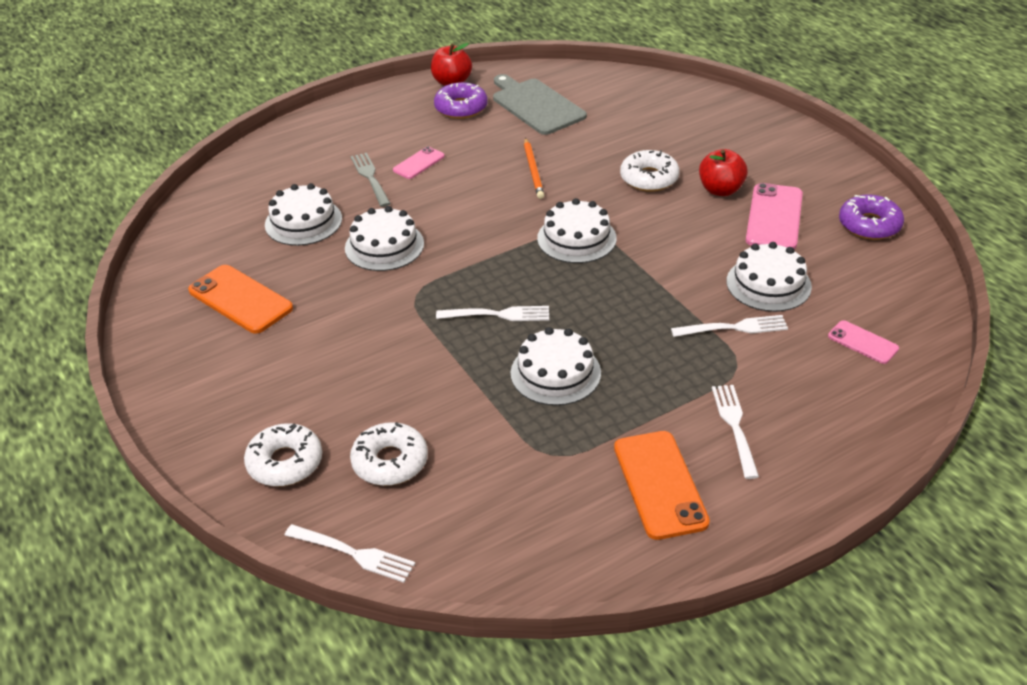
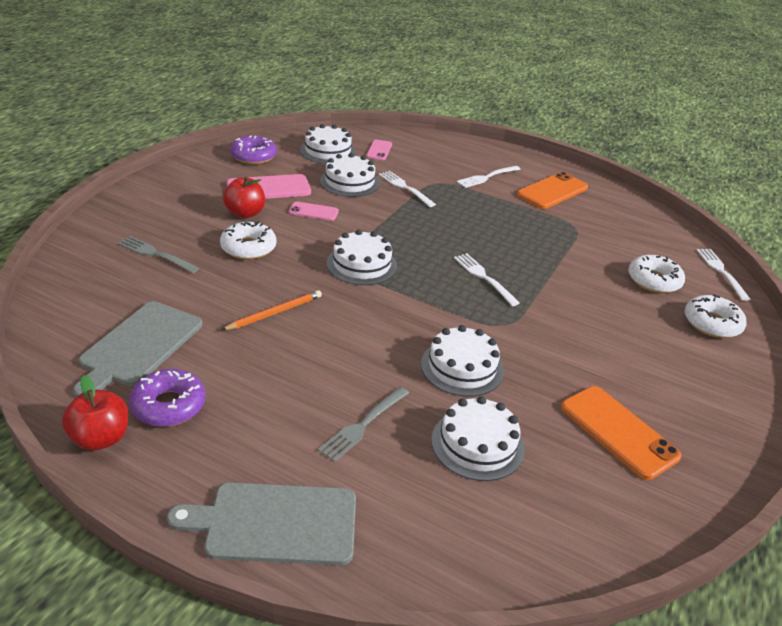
camera: 125 degrees left, 5 degrees down
orange phone [188,265,293,334] -> orange phone turned 45 degrees counterclockwise [561,386,681,480]
pink phone [393,146,445,179] -> pink phone moved to [289,201,339,221]
white cake [511,327,601,406] -> white cake moved to [300,124,356,164]
none -> grey fork [118,236,199,273]
none -> grey cutting board [167,482,356,565]

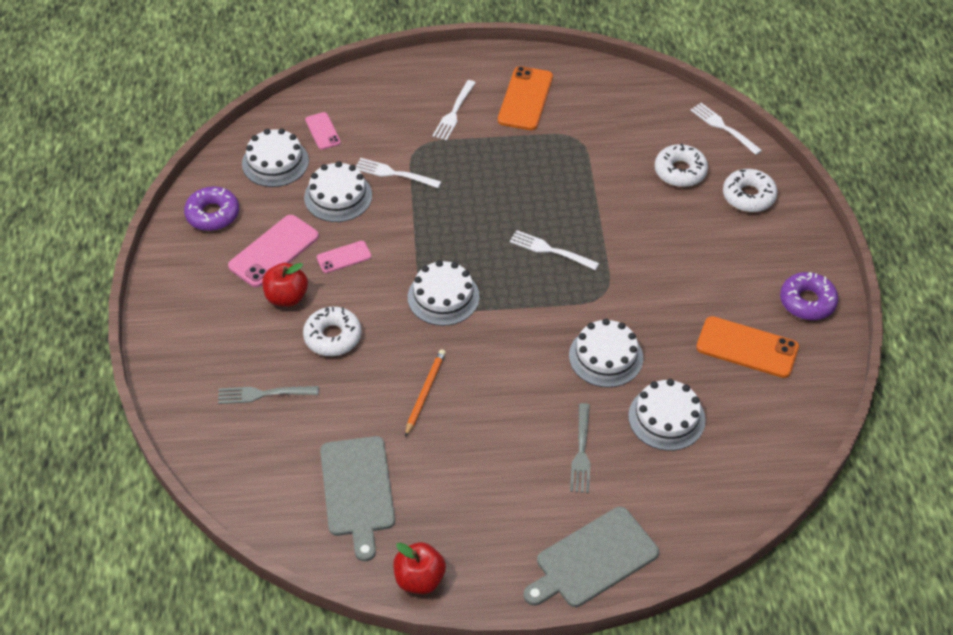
camera: 30 degrees left, 15 degrees up
purple donut [129,369,206,427] -> purple donut moved to [780,272,838,320]

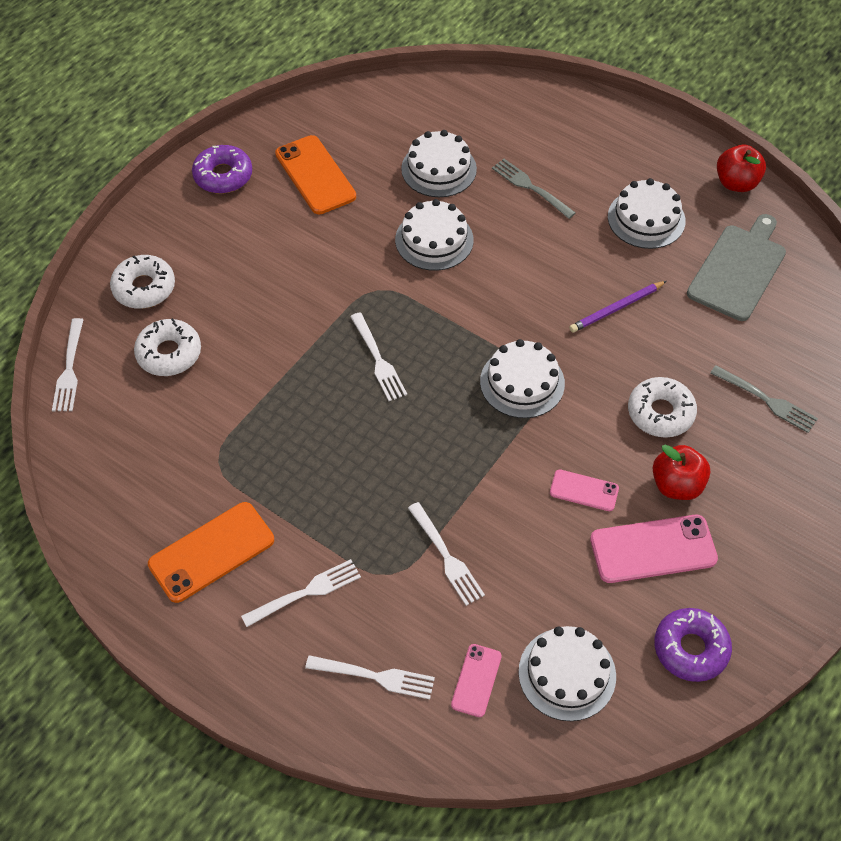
camera: 140 degrees left, 5 degrees up
white cake [304,161,372,222] -> white cake moved to [608,178,686,249]
orange pencil [405,349,446,437] -> purple pencil [569,281,666,332]
grey cutting board [524,506,659,607] -> none
grey fork [570,403,591,493] -> grey fork turned 90 degrees counterclockwise [492,159,576,219]
none -> white fork [305,655,435,699]

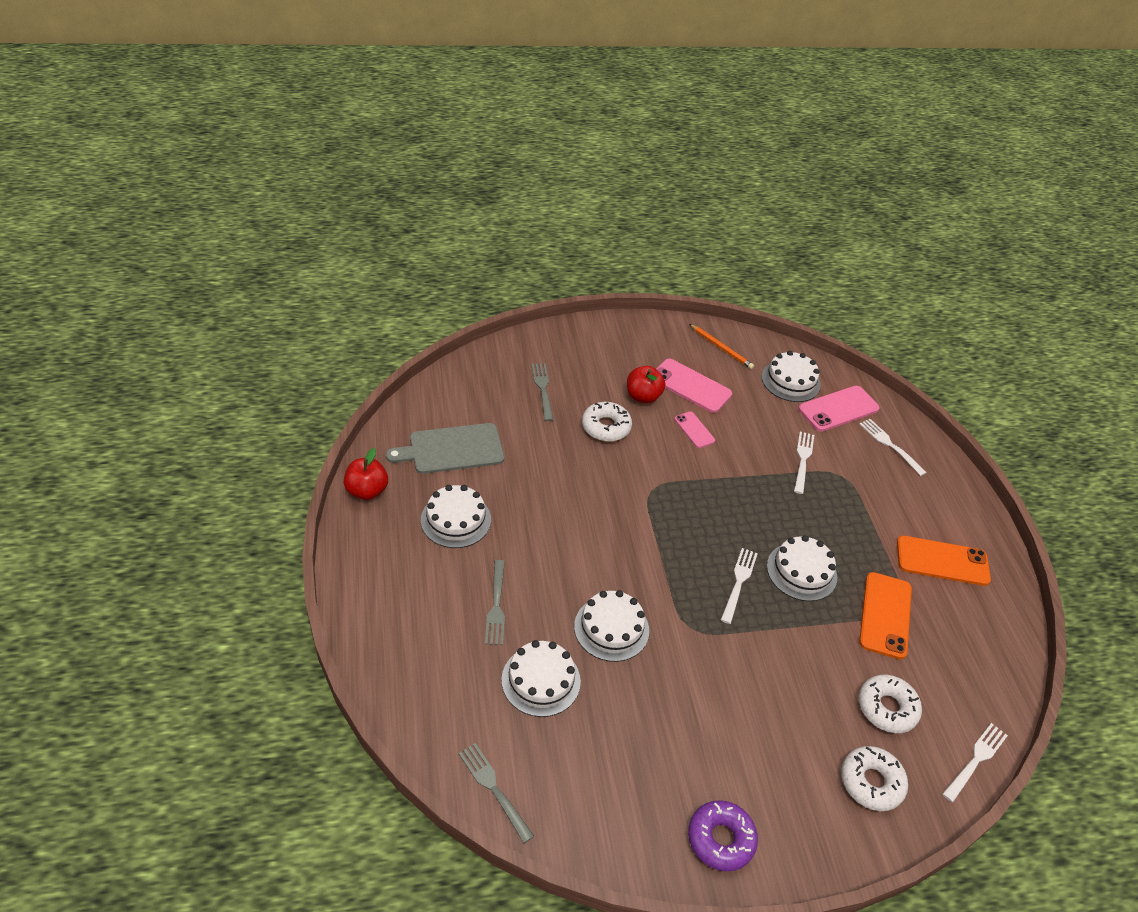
camera: 140 degrees left, 10 degrees down
white fork [241,559,361,627] -> none
orange phone [275,135,356,214] -> orange phone moved to [859,572,912,659]
pink phone [451,644,502,717] -> pink phone [798,386,880,432], size x1.78
white cake [480,339,565,418] -> white cake moved to [767,535,837,601]
purple pencil [569,281,666,332] -> none
purple donut [654,608,732,682] -> orange pencil [689,324,754,369]
none -> grey fork [458,743,534,843]

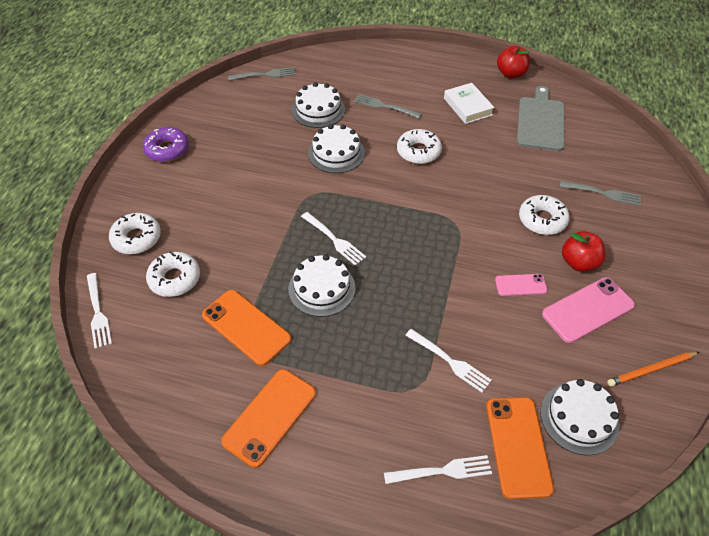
camera: 120 degrees right, 5 degrees up
white cake [421,485,491,548] -> white book [444,83,494,124]
pink phone [798,386,880,432] -> orange phone [486,397,554,499]
none -> white donut [397,129,442,164]

